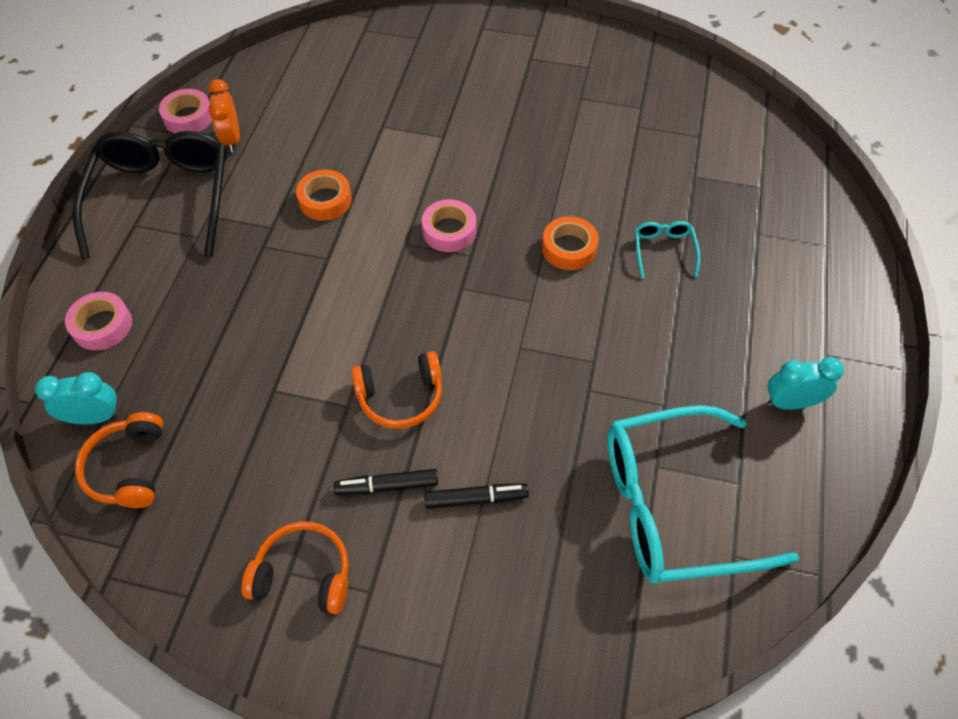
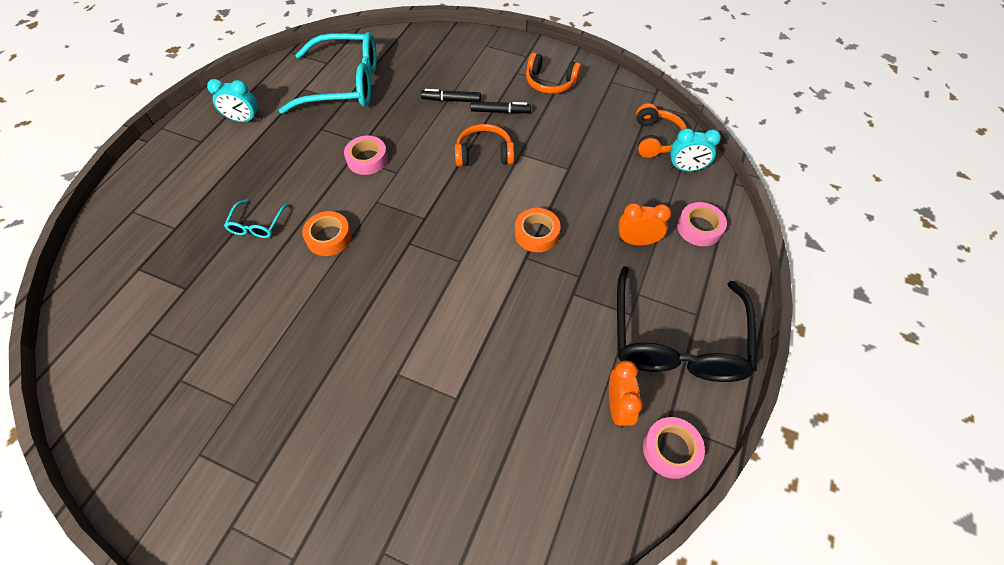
camera: 170 degrees left, 0 degrees up
orange tape [296,170,352,221] -> orange tape moved to [515,208,561,252]
pink tape [422,199,476,252] -> pink tape moved to [344,136,388,175]
none -> orange clock [618,203,671,246]

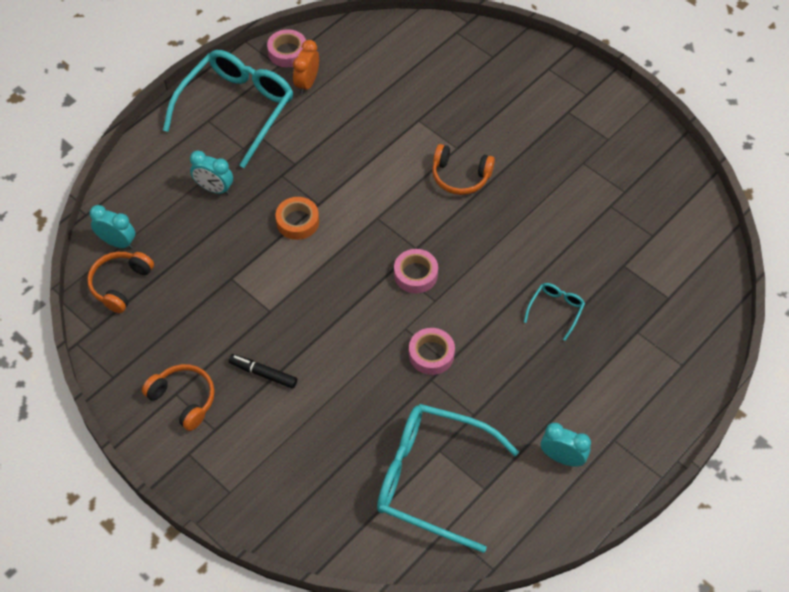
camera: 160 degrees left, 0 degrees up
orange tape [302,211,352,256] -> none
black marker [421,89,481,102] -> none
orange headphones [455,124,514,167] -> orange headphones moved to [432,144,495,195]
black glasses [617,266,757,382] -> turquoise glasses [163,50,293,168]
orange clock [618,203,671,246] -> turquoise clock [190,150,233,195]
pink tape [677,202,727,246] -> pink tape moved to [394,249,438,293]

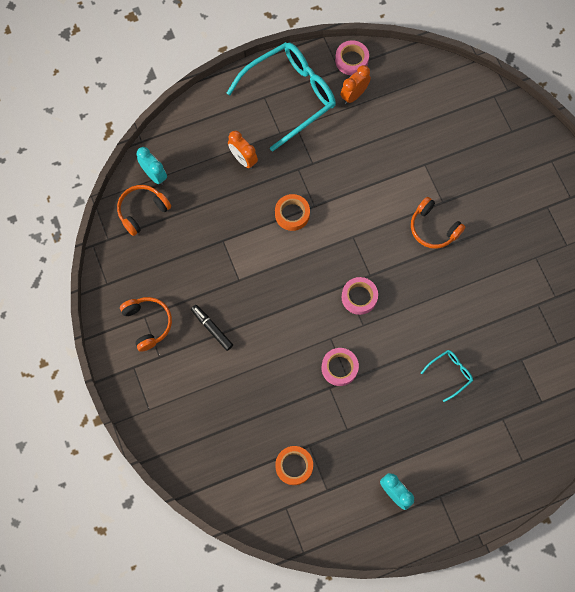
camera: 25 degrees right, 15 degrees up
turquoise clock [190,150,233,195] -> orange clock [228,131,258,169]
turquoise glasses [377,404,519,553] -> orange tape [275,446,313,485]

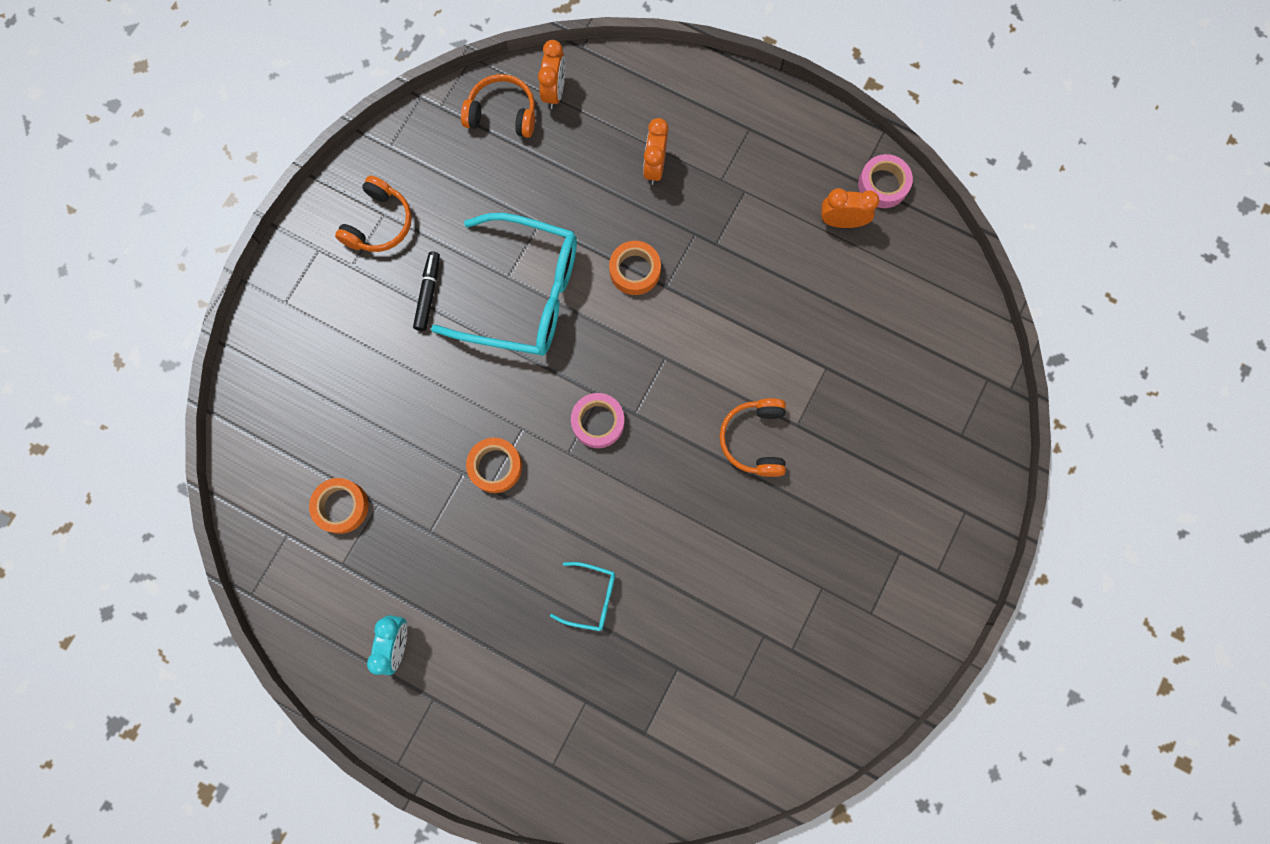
camera: 50 degrees right, 5 degrees up
turquoise clock [137,147,167,185] -> orange clock [538,40,565,109]
turquoise glasses [227,42,336,152] -> turquoise glasses moved to [431,213,577,356]
pink tape [322,348,359,386] -> orange tape [466,438,522,493]

